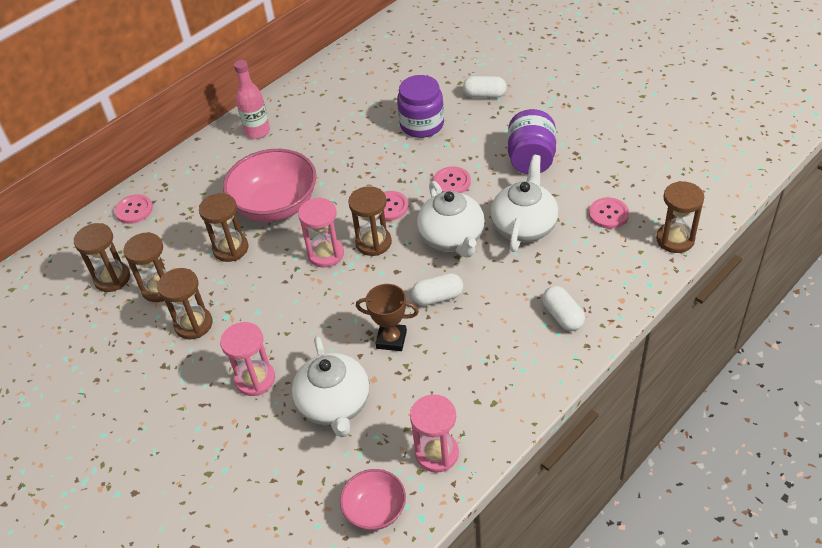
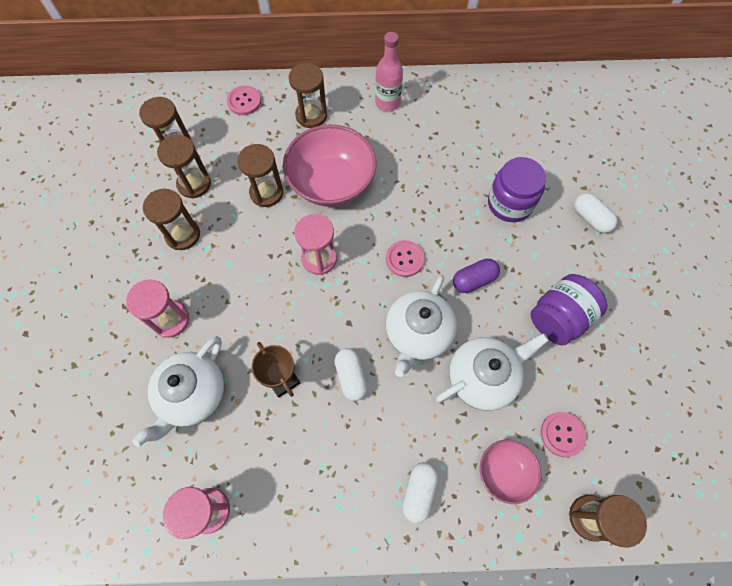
camera: 40 degrees right, 20 degrees up
pink bowl [340,469,406,530] -> pink bowl moved to [480,440,541,504]
brown hourglass [348,186,392,256] -> brown hourglass moved to [289,63,327,128]
white capsule [411,273,463,306] -> white capsule turned 45 degrees clockwise [334,348,368,401]
pink button [433,167,471,193] -> purple capsule [453,259,500,293]

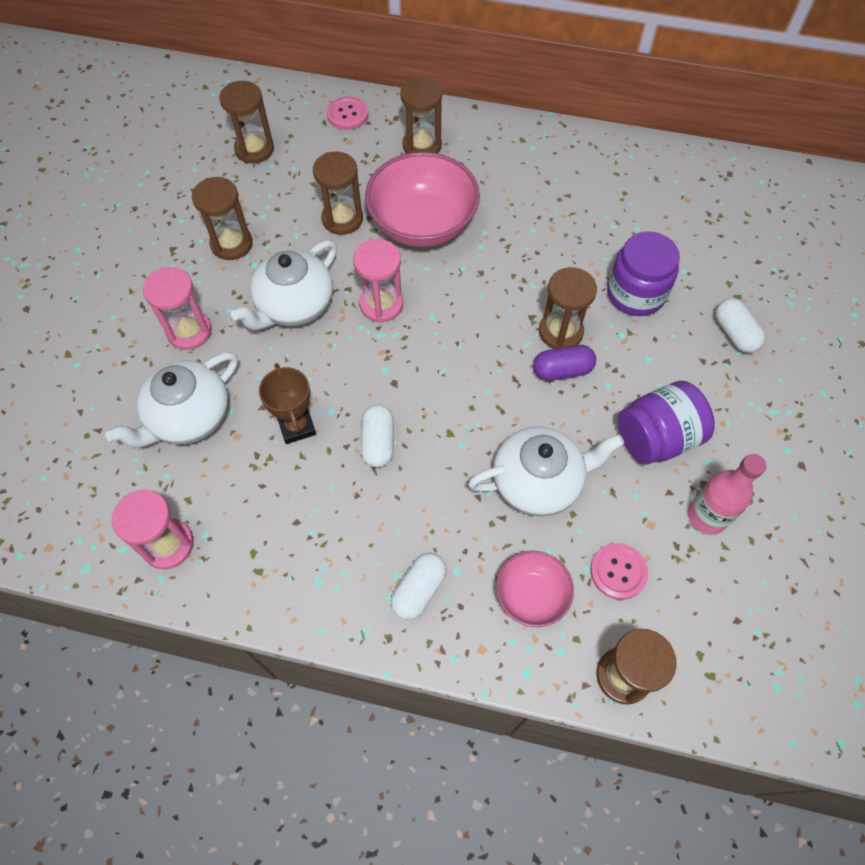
camera: 15 degrees right, 5 degrees down
brown hourglass [157,135,211,199] -> brown hourglass moved to [539,267,597,349]
pink bottle [375,32,403,111] -> pink bottle moved to [688,454,767,535]
pink button [386,240,425,277] -> none
white teapot [386,275,457,377] -> white teapot moved to [231,240,337,330]

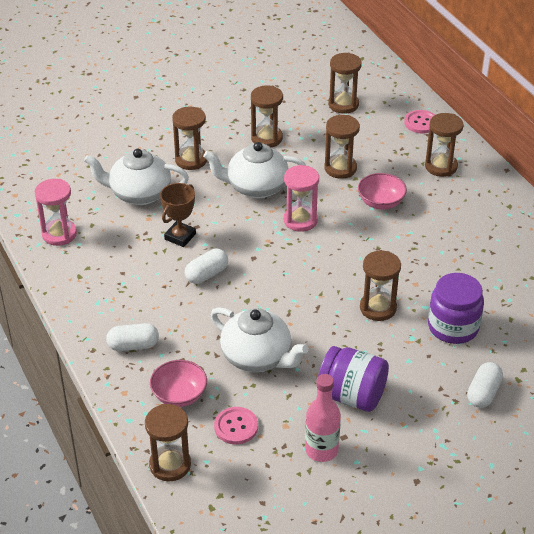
camera: 50 degrees right, 20 degrees down
pink hourglass [143,267,212,350] -> brown hourglass [172,106,207,170]
pink bowl [365,152,480,248] -> pink bowl [358,173,407,210], size x0.54
purple capsule [533,345,596,381] -> none

